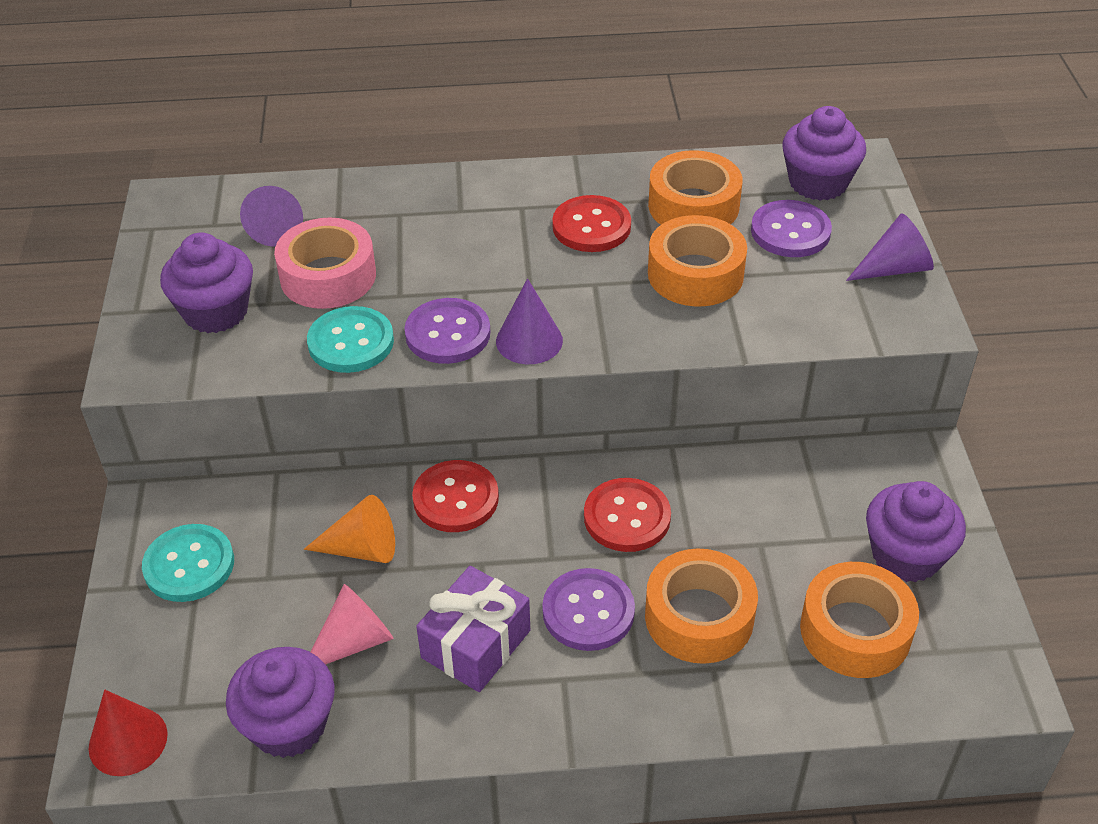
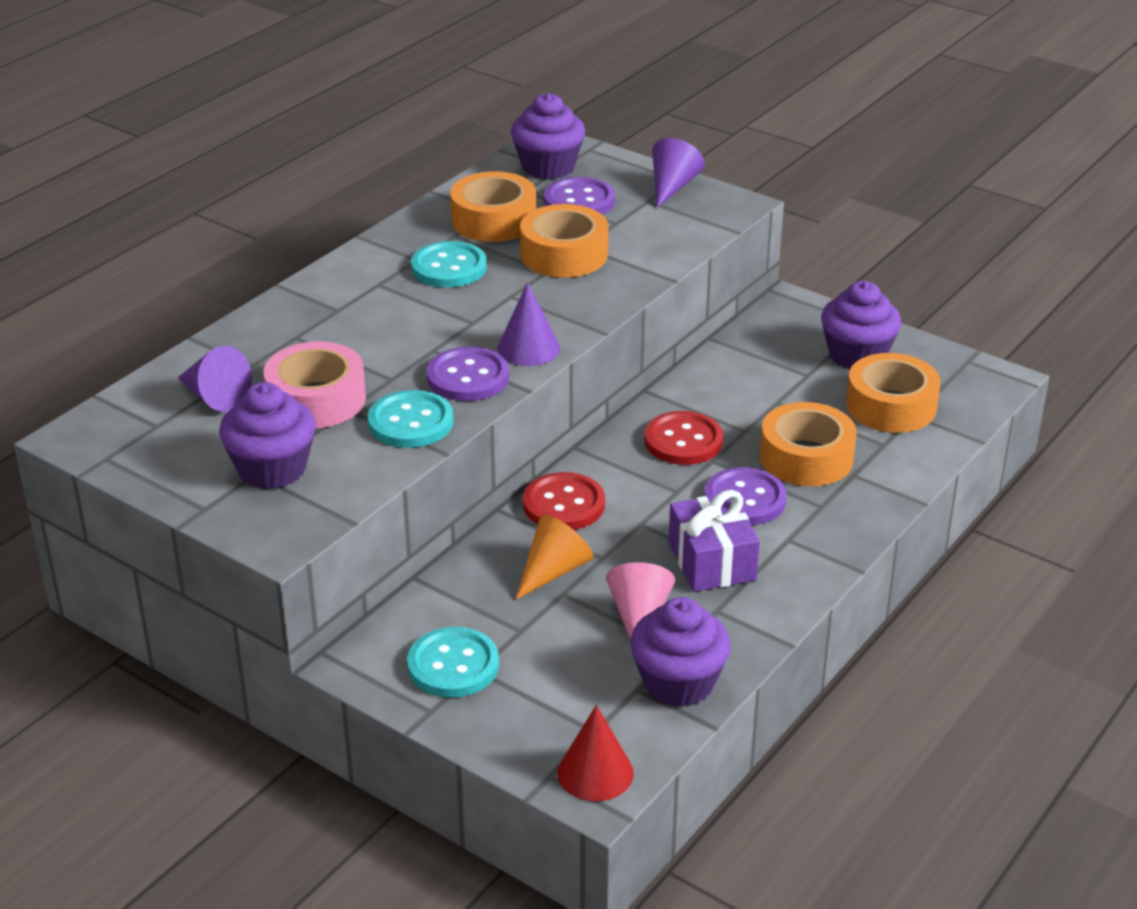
camera: 50 degrees left, 10 degrees down
red button [552,195,631,252] -> turquoise button [411,241,487,288]

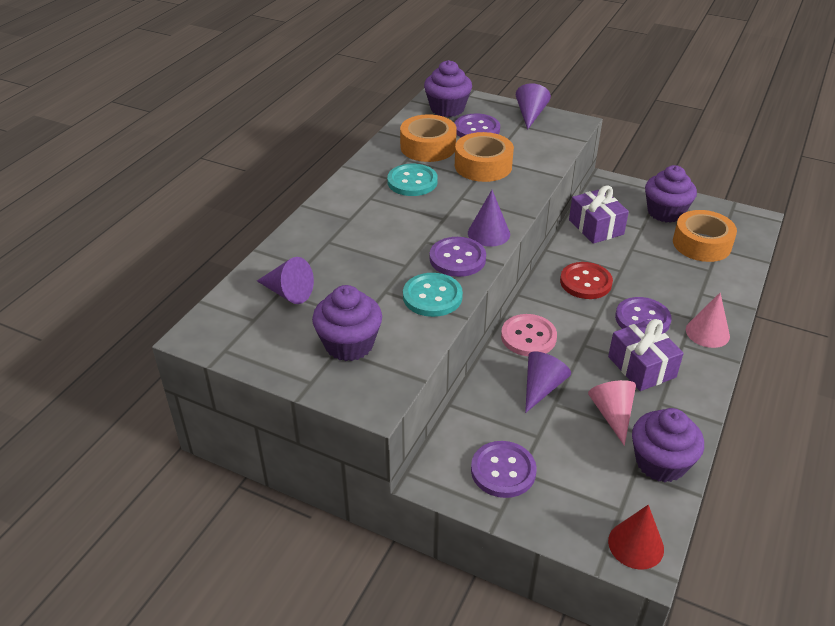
camera: 10 degrees left, 5 degrees up
pink tape [263,341,366,429] -> none
turquoise button [407,627,499,698] -> purple button [471,441,537,498]
orange cone [516,515,593,600] -> purple cone [525,351,571,413]
red button [523,472,605,530] -> pink button [501,314,557,356]
orange tape [760,402,857,486] -> none
none -> purple gift [569,185,629,244]
none -> pink cone [686,293,730,348]

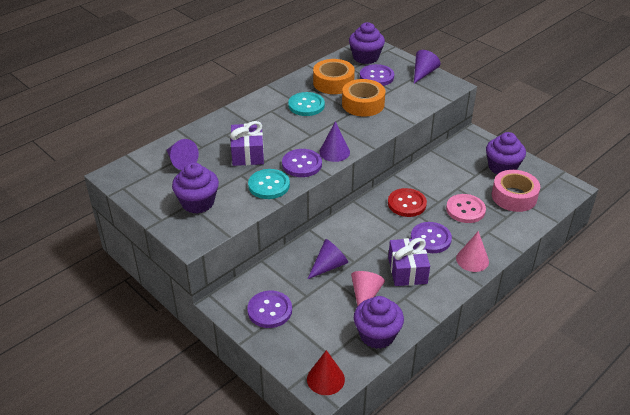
camera: 20 degrees right, 0 degrees up
pink button [501,314,557,356] -> pink button moved to [446,194,486,223]
purple gift [569,185,629,244] -> purple gift moved to [230,121,264,166]
orange tape [673,210,737,262] -> pink tape [492,170,540,212]

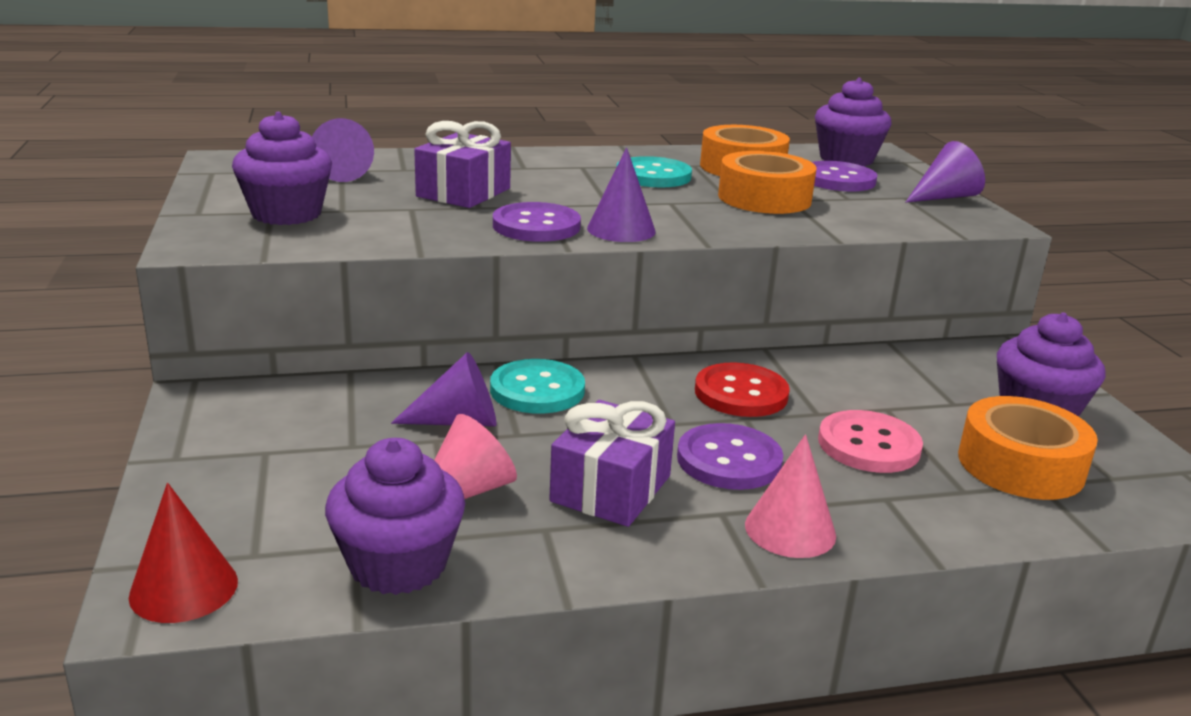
camera: 30 degrees right, 15 degrees down
purple button [247,290,292,328] -> none
turquoise button [248,169,290,199] -> turquoise button moved to [490,359,585,414]
pink tape [492,170,540,212] -> orange tape [958,396,1098,500]

